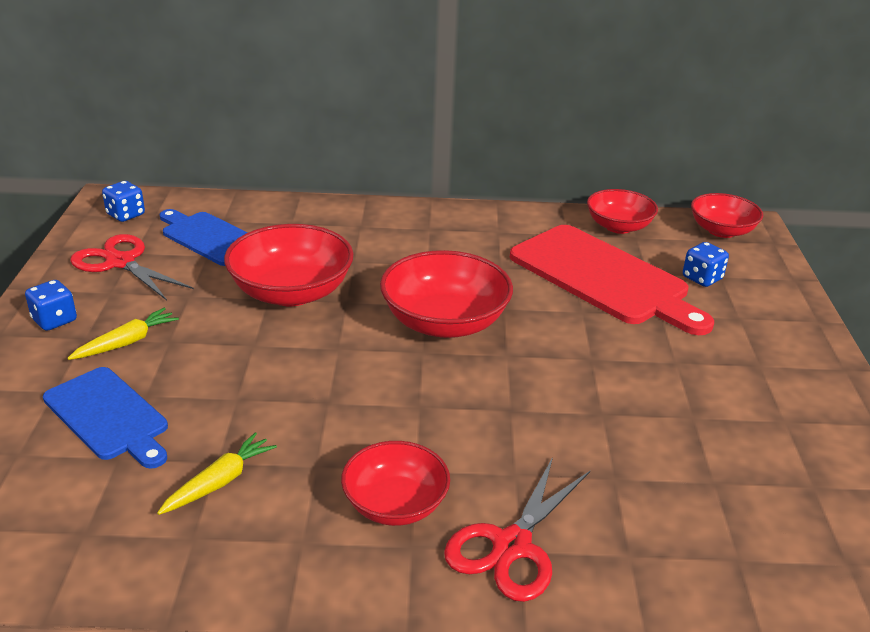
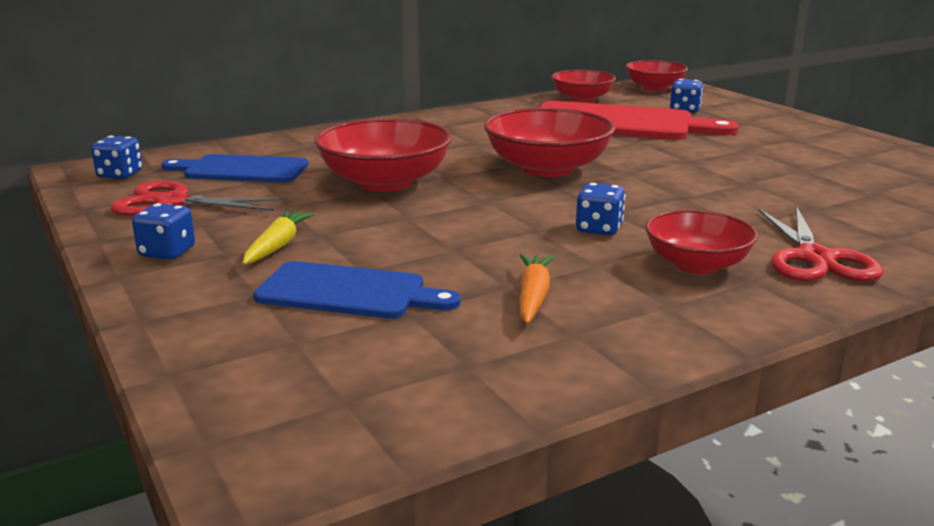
camera: 30 degrees left, 10 degrees down
yellow carrot [157,432,277,515] -> orange carrot [519,254,554,324]
none -> blue dice [576,183,625,235]

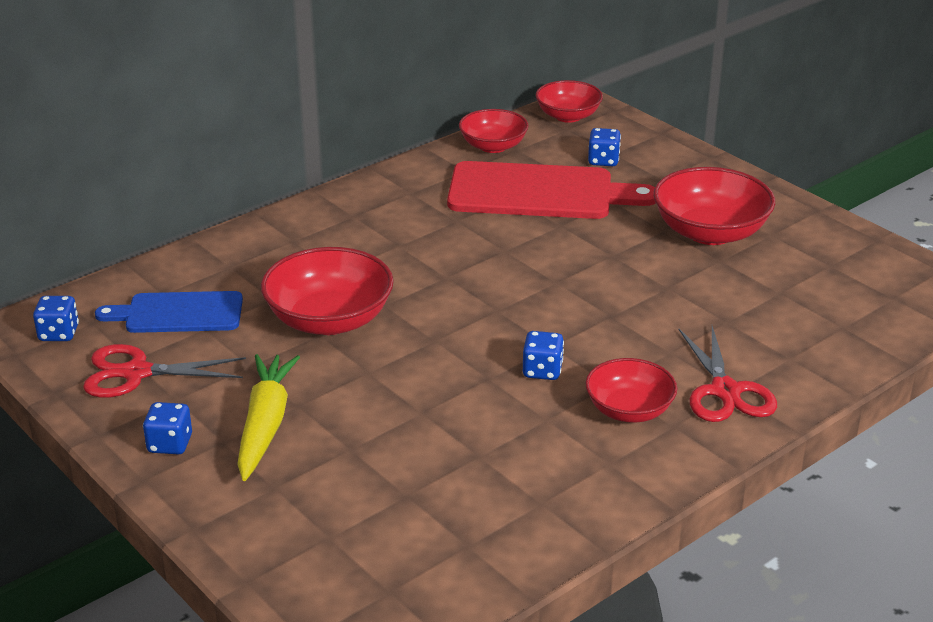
camera: 10 degrees left, 10 degrees up
yellow carrot [242,211,315,265] -> yellow carrot [237,354,300,481], size x1.64
blue cutting board [254,261,461,319] -> none
red bowl [484,108,615,177] -> red bowl moved to [653,167,775,245]
orange carrot [519,254,554,324] -> none

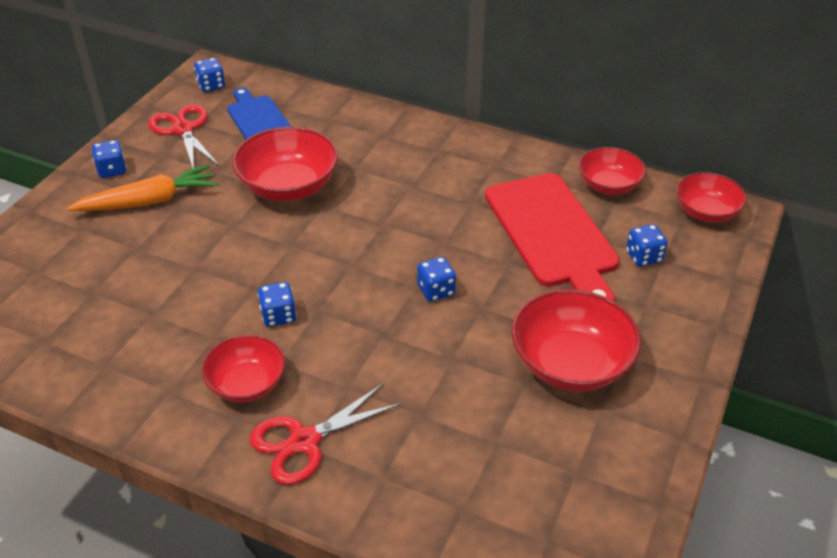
camera: 65 degrees right, 10 degrees up
yellow carrot [237,354,300,481] -> orange carrot [67,165,217,211]
none -> blue dice [417,257,456,302]

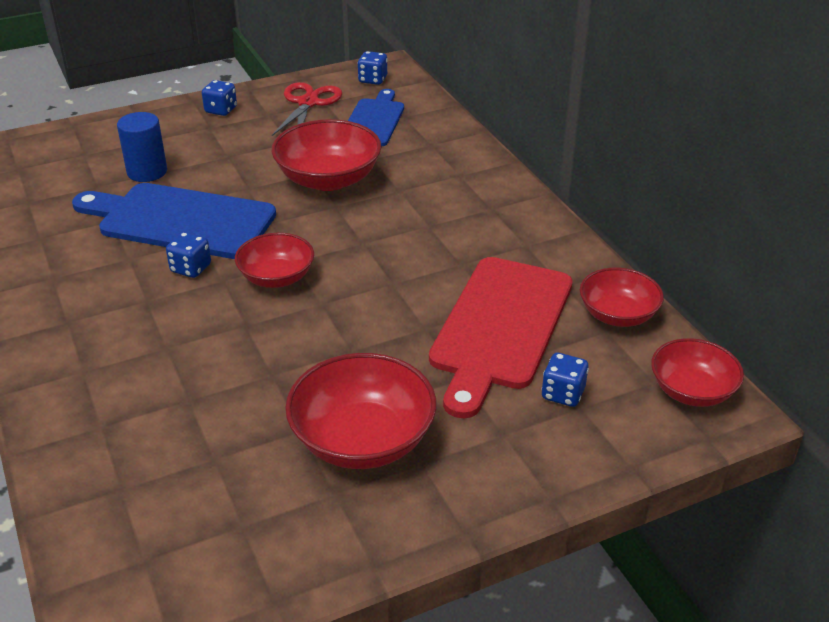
camera: 40 degrees right, 5 degrees down
orange carrot [67,165,217,211] -> none
red bowl [202,335,285,402] -> red bowl moved to [235,233,314,288]
red scissors [250,383,402,485] -> none
blue dice [417,257,456,302] -> none
none -> blue cutting board [72,183,276,259]
none -> blue cylinder [117,112,167,182]

